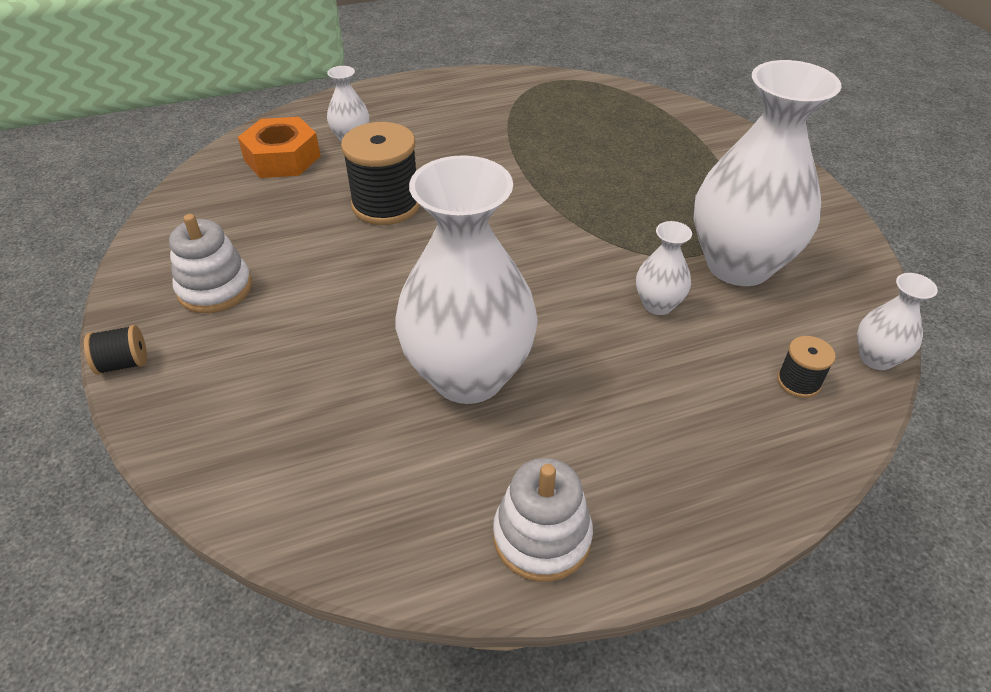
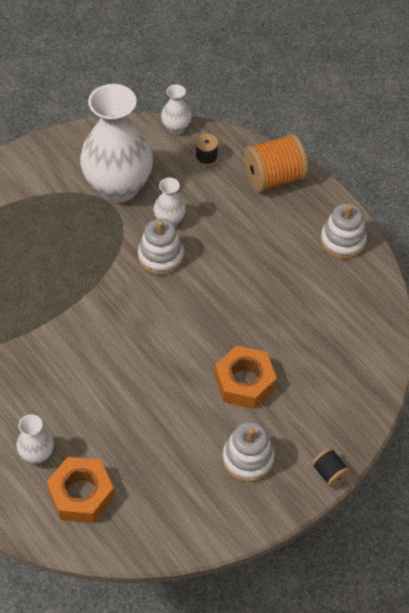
camera: 110 degrees left, 10 degrees up
black spool [341,122,420,225] -> none
white vase [395,155,538,404] -> none
none -> white stacking toy [138,219,184,275]
none -> orange nut [214,345,277,409]
none -> orange spool [244,134,308,192]

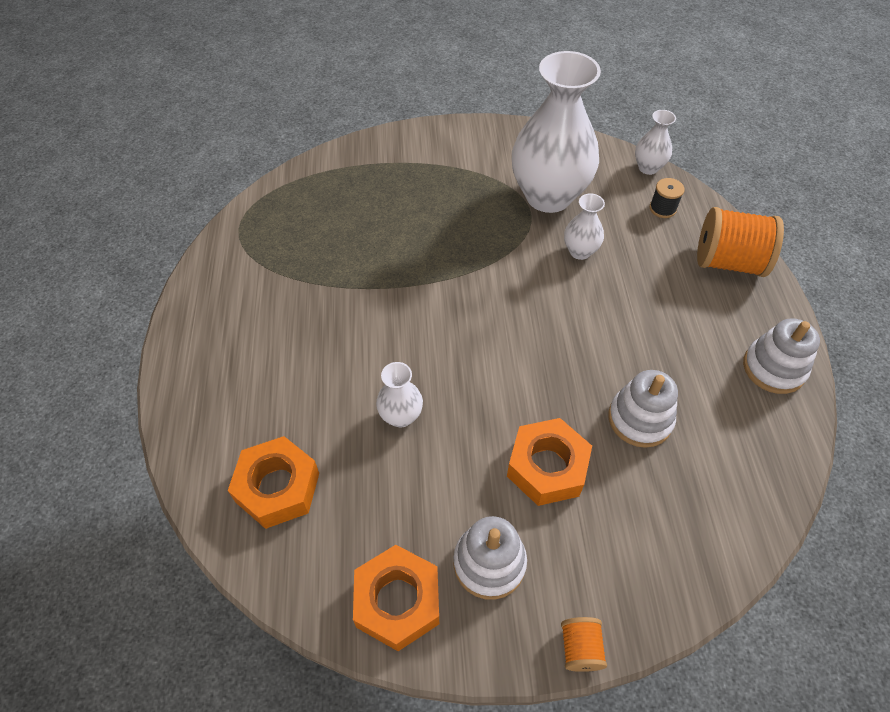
camera: 35 degrees right, 0 degrees up
white vase [16,414,54,464] -> white vase moved to [376,362,423,427]
white stacking toy [138,219,184,275] -> white stacking toy moved to [609,370,678,448]
black spool [312,448,350,487] -> orange spool [561,617,607,672]
none -> orange nut [353,545,439,651]

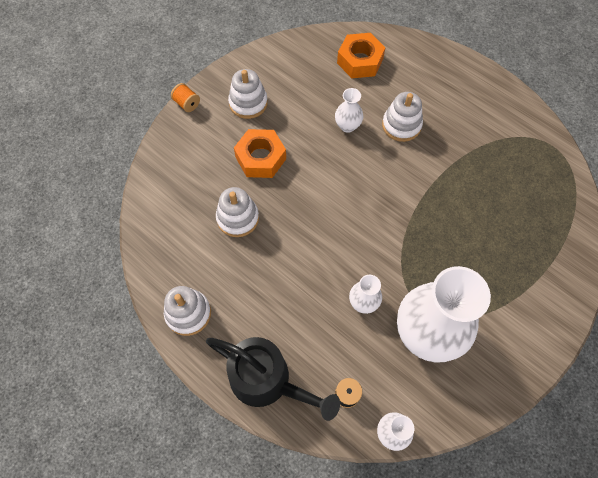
camera: 135 degrees right, 10 degrees up
orange nut [353,545,439,651] -> none
orange spool [697,207,784,277] -> black watering can [206,337,340,421]
none -> white stacking toy [382,92,423,142]

